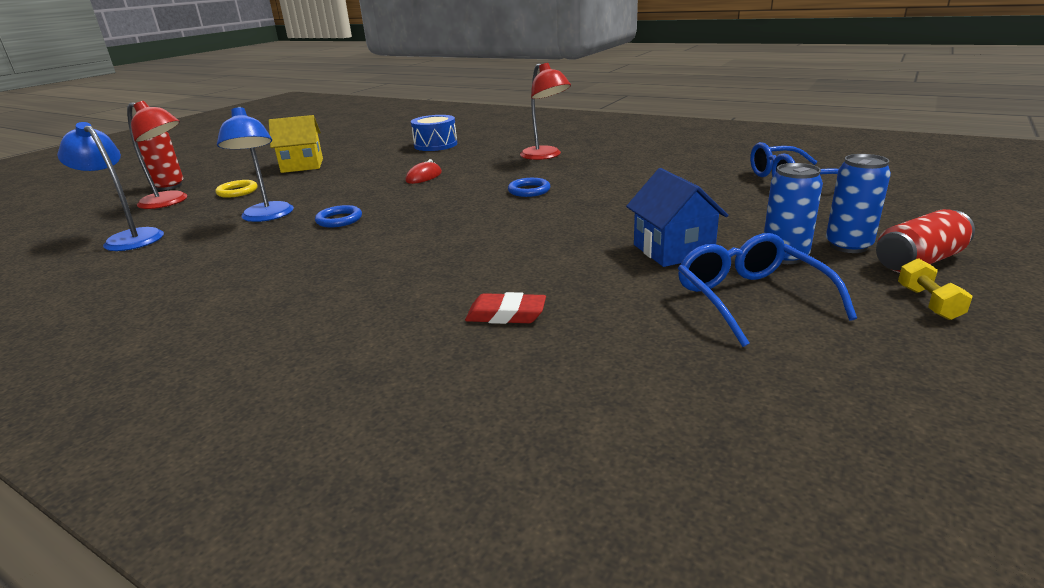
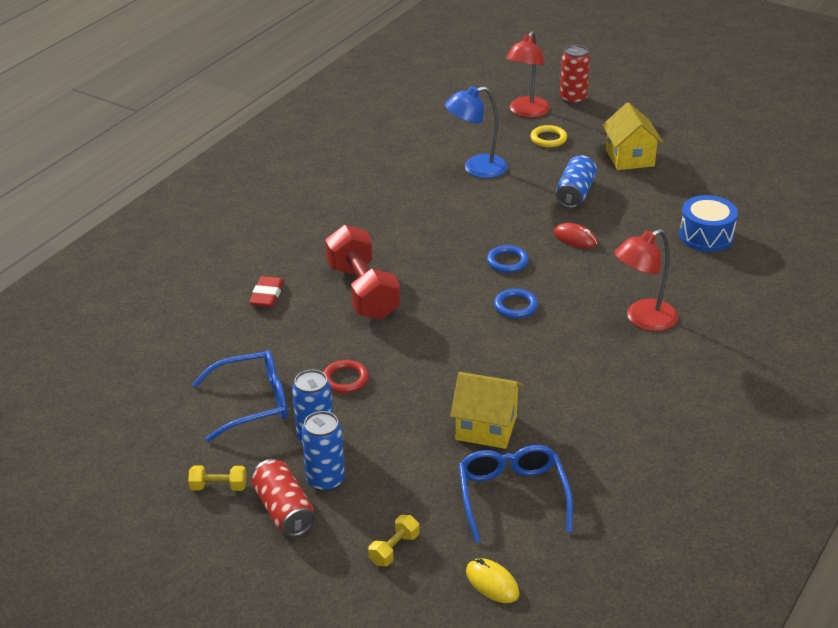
camera: 90 degrees right, 10 degrees up
blue lamp [57,122,164,251] -> none
blue ring [315,205,362,228] -> blue ring moved to [487,245,529,273]
blue house [626,168,728,267] -> red ring [323,360,369,393]
none -> red dumbbell [325,225,400,320]
none -> yellow dumbbell [368,515,419,566]
none -> yellow house [450,372,523,449]
none -> yellow mouse [466,558,519,603]
none -> blue can [556,156,597,208]

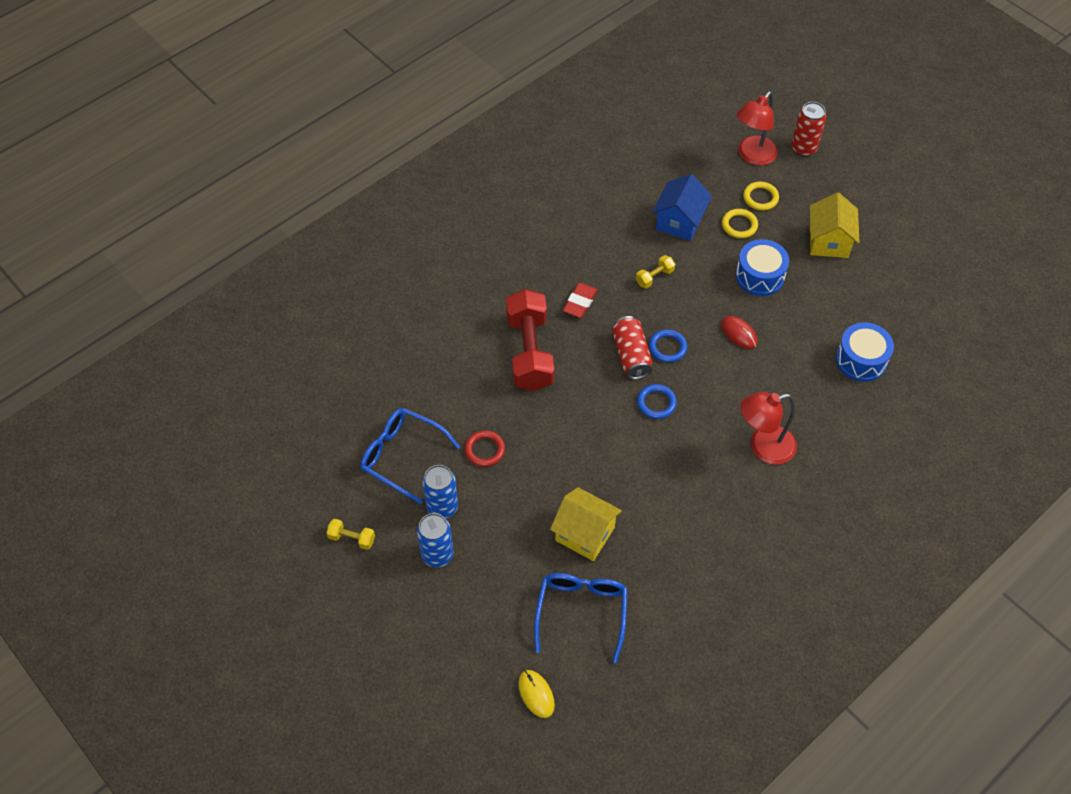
camera: 15 degrees right, 20 degrees up
blue glasses [192,350,288,442] -> blue glasses turned 150 degrees counterclockwise [360,408,460,504]
red eraser [249,276,284,307] -> red eraser moved to [563,283,598,318]
red can [252,459,315,537] -> red can moved to [612,316,652,379]
yellow dumbbell [368,515,419,566] -> yellow dumbbell moved to [636,255,675,288]
blue lamp [445,86,508,178] -> blue house [652,174,712,241]
blue can [556,156,597,208] -> blue drum [736,239,789,296]
none -> yellow ring [722,209,758,238]

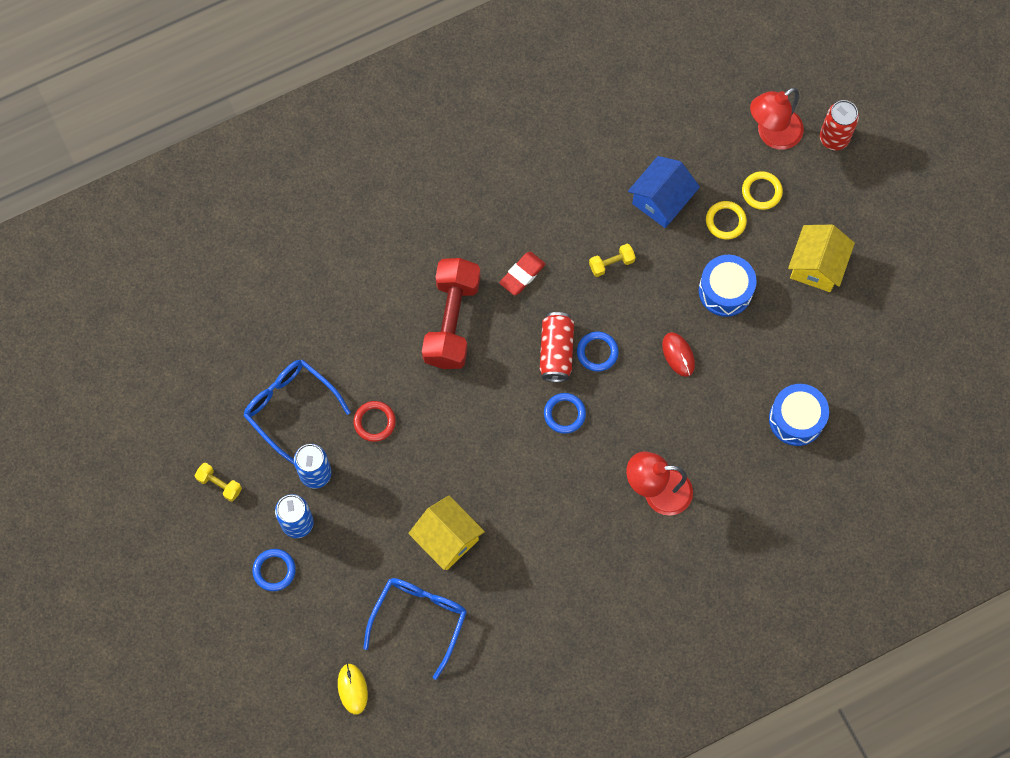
camera: 15 degrees right, 15 degrees up
none -> blue ring [252,549,296,591]

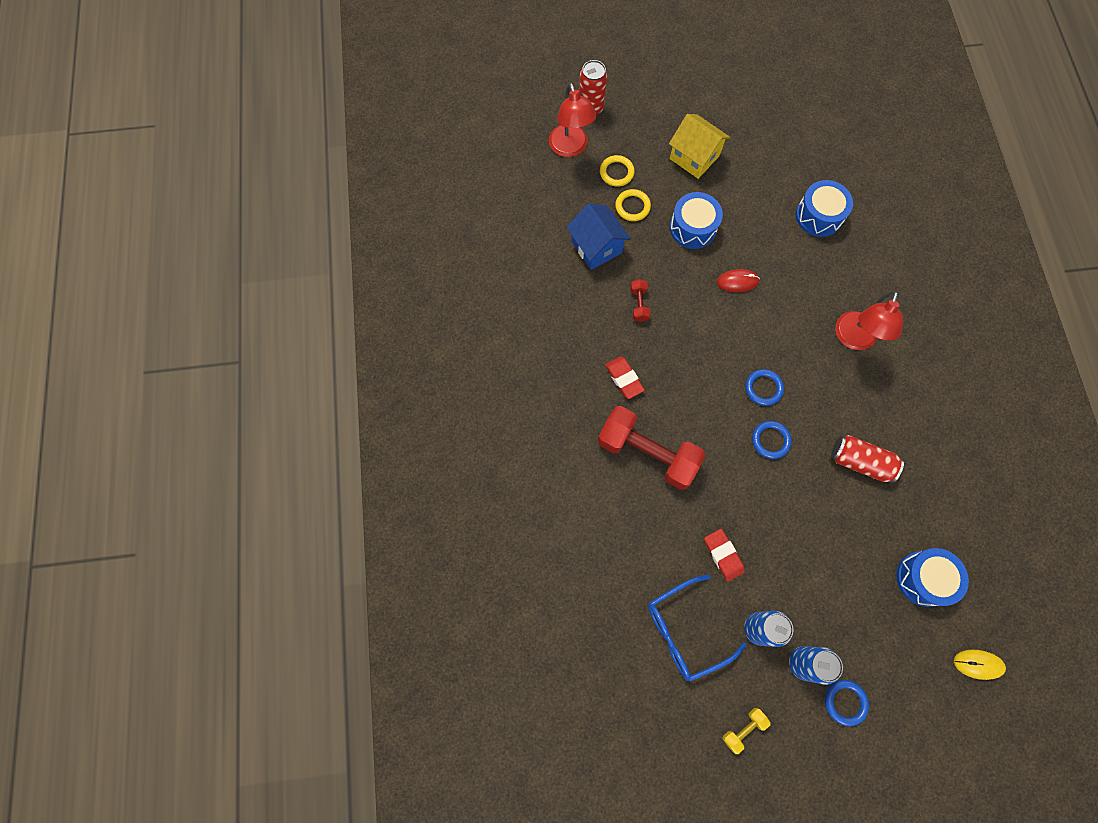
camera: 70 degrees left, 0 degrees up
red ring [353,401,396,442] -> red eraser [704,529,745,582]
blue glasses [363,578,467,680] -> blue drum [896,548,969,607]
yellow house [408,496,485,570] -> none
red can [540,312,574,382] -> red can moved to [831,435,904,483]
blue ring [577,332,619,371] -> blue ring moved to [752,421,792,459]
yellow dumbbell [589,244,636,277] -> red dumbbell [630,279,650,322]

